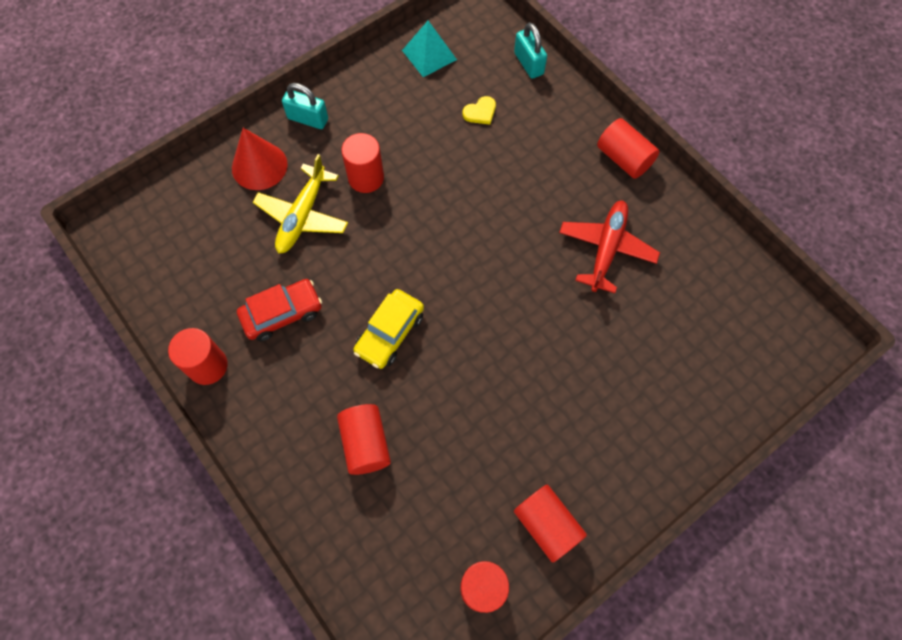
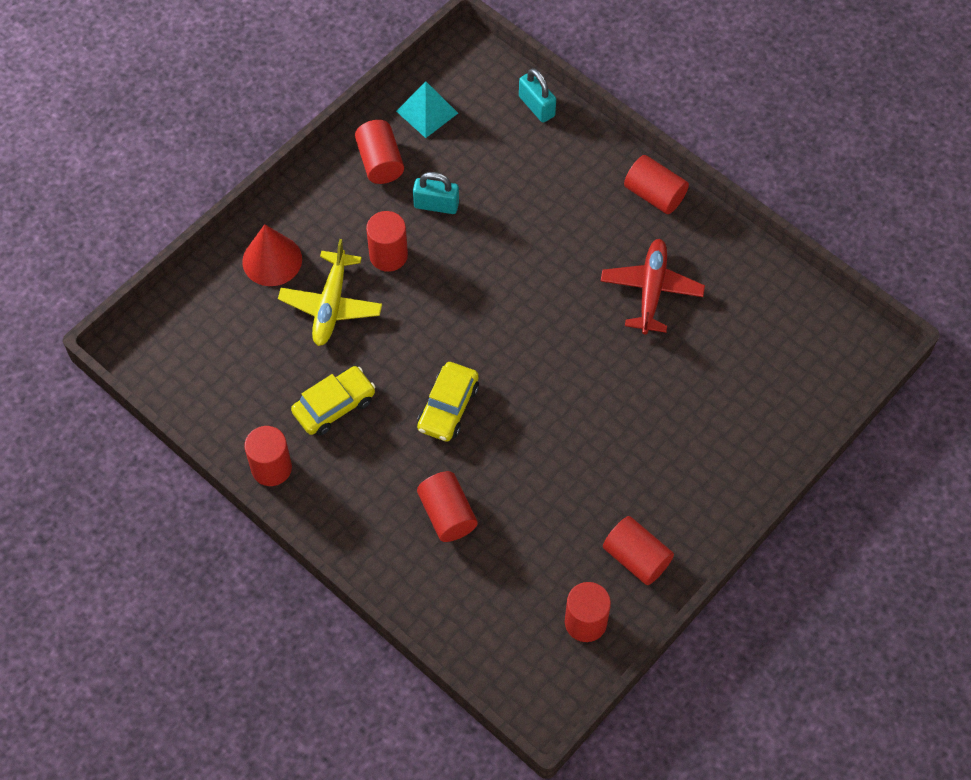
camera: 10 degrees left, 5 degrees down
red car [237,279,322,341] -> yellow car [291,366,375,436]
turquoise padlock [282,83,328,129] -> turquoise padlock moved to [413,172,459,214]
yellow heart [463,96,496,125] -> none
none -> red cylinder [355,120,404,184]

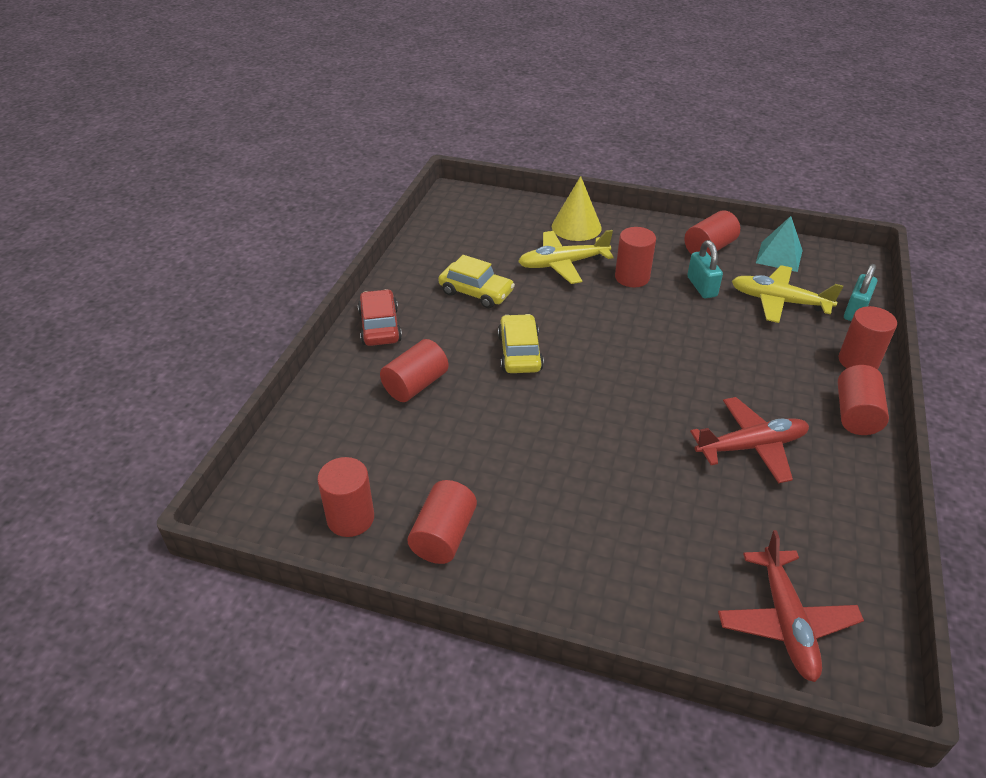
camera: 65 degrees right, 20 degrees down
red cone [242,224,302,286] -> yellow cone [552,176,602,241]
red cylinder [244,426,292,486] -> red cylinder moved to [839,306,897,369]
yellow car [417,362,479,442] -> yellow car turned 90 degrees clockwise [498,314,544,373]
none -> red car [358,289,402,346]
none -> red plane [718,530,864,682]
none -> yellow plane [732,265,843,323]

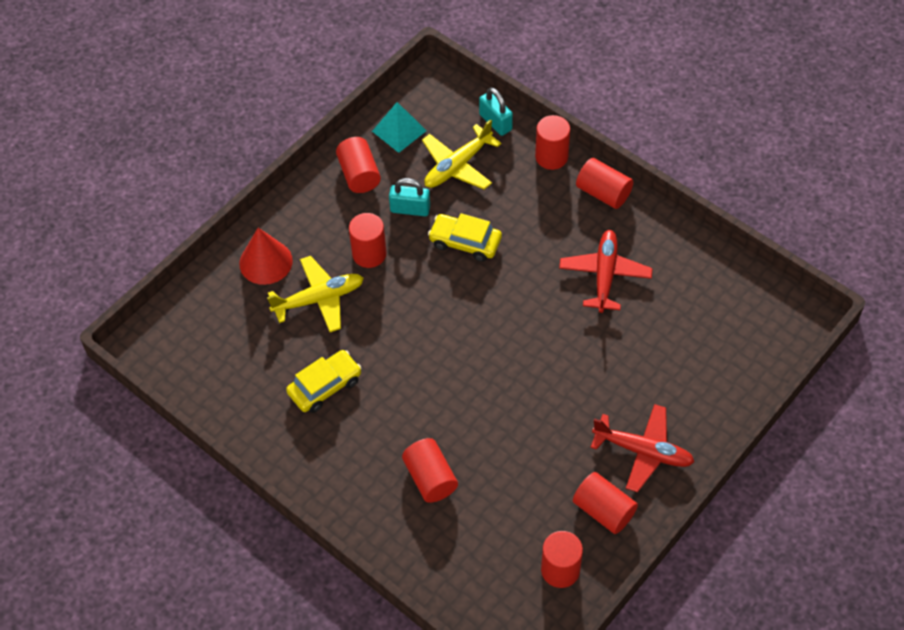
camera: 65 degrees left, 15 degrees up
red car [358,289,402,346] -> none
yellow car [498,314,544,373] -> yellow car moved to [428,213,502,262]
yellow plane [518,230,614,284] -> yellow plane turned 120 degrees counterclockwise [267,256,364,332]
yellow cone [552,176,602,241] -> red cone [239,228,293,285]
red plane [718,530,864,682] -> red plane moved to [591,404,694,492]

